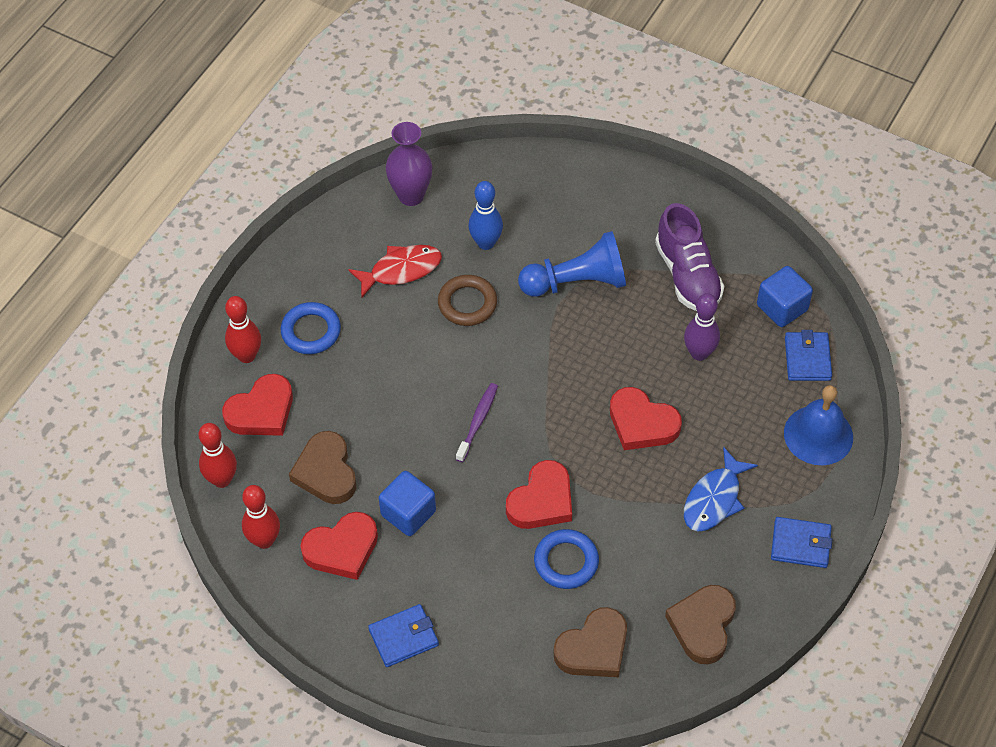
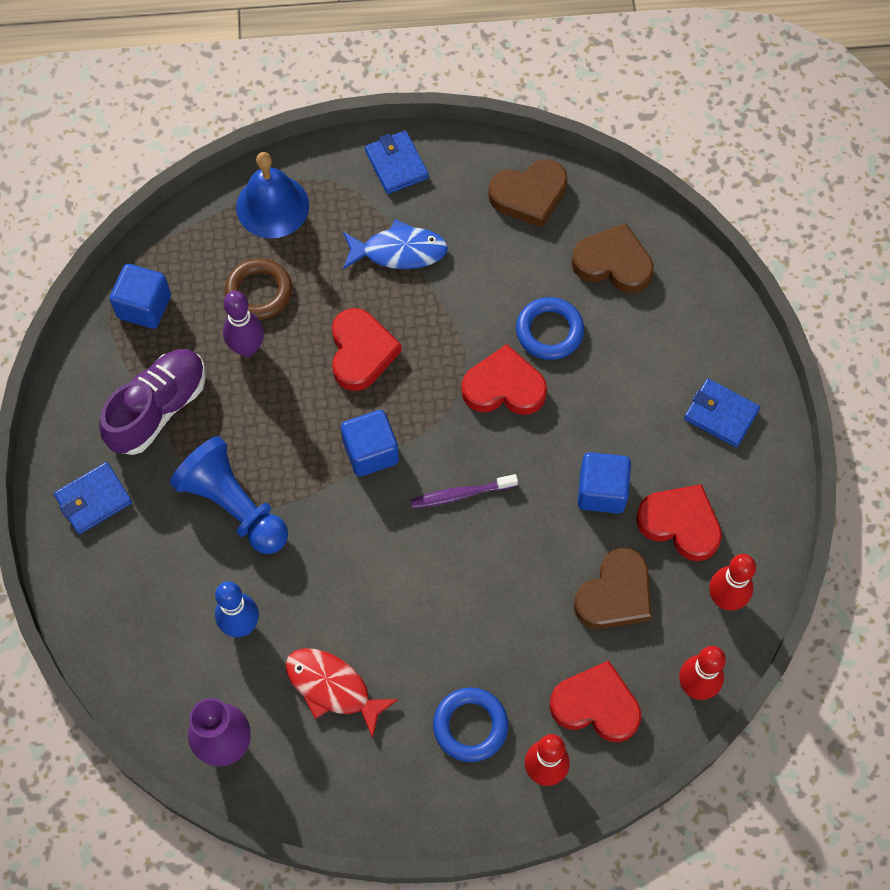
camera: 125 degrees left, 10 degrees up
brown ring [438,275,497,326] -> brown ring moved to [225,258,292,320]
blue wallet [785,330,832,381] -> blue wallet moved to [54,462,132,534]
none -> blue cube [341,410,399,477]

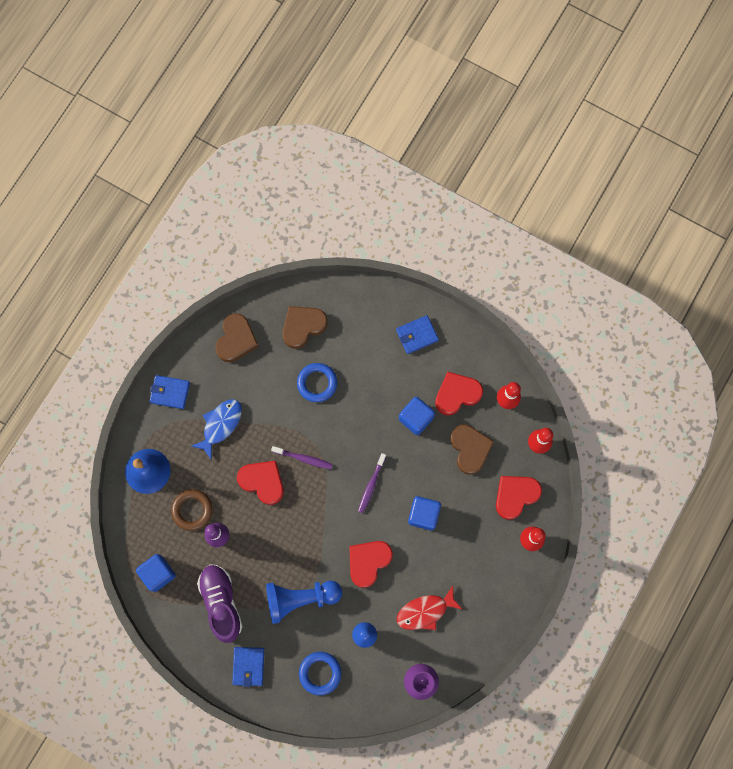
camera: 55 degrees left, 10 degrees up
blue cube [341,410,399,477] -> blue cube moved to [408,496,441,531]
blue ring [433,687,508,762] -> blue ring moved to [299,652,341,695]
red heart [462,344,547,415] -> red heart moved to [349,541,393,588]
none -> purple toothbrush [271,446,333,469]

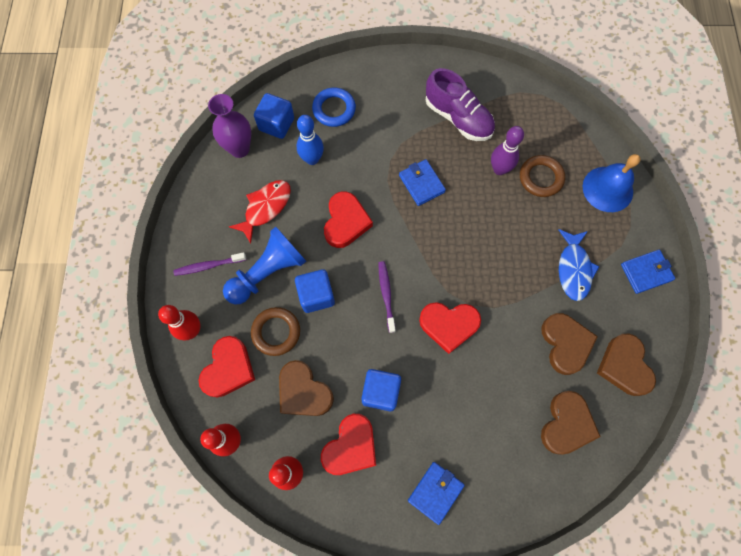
camera: 150 degrees right, 5 degrees down
blue cube [136,554,176,592] -> blue cube moved to [254,93,294,139]
blue wallet [232,647,264,687] -> blue wallet moved to [399,159,446,206]
red heart [237,461,284,505] -> red heart moved to [419,302,481,354]
blue pawn [266,581,342,624] -> blue pawn moved to [223,227,306,305]
purple toothbrush [271,446,333,469] -> purple toothbrush moved to [173,252,246,276]
blue ring [297,363,337,402] -> none
none -> brown ring [251,307,300,356]
none -> brown heart [541,313,598,375]

